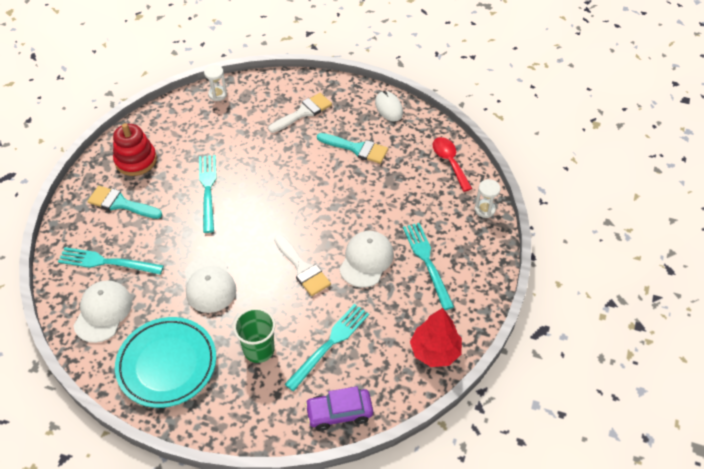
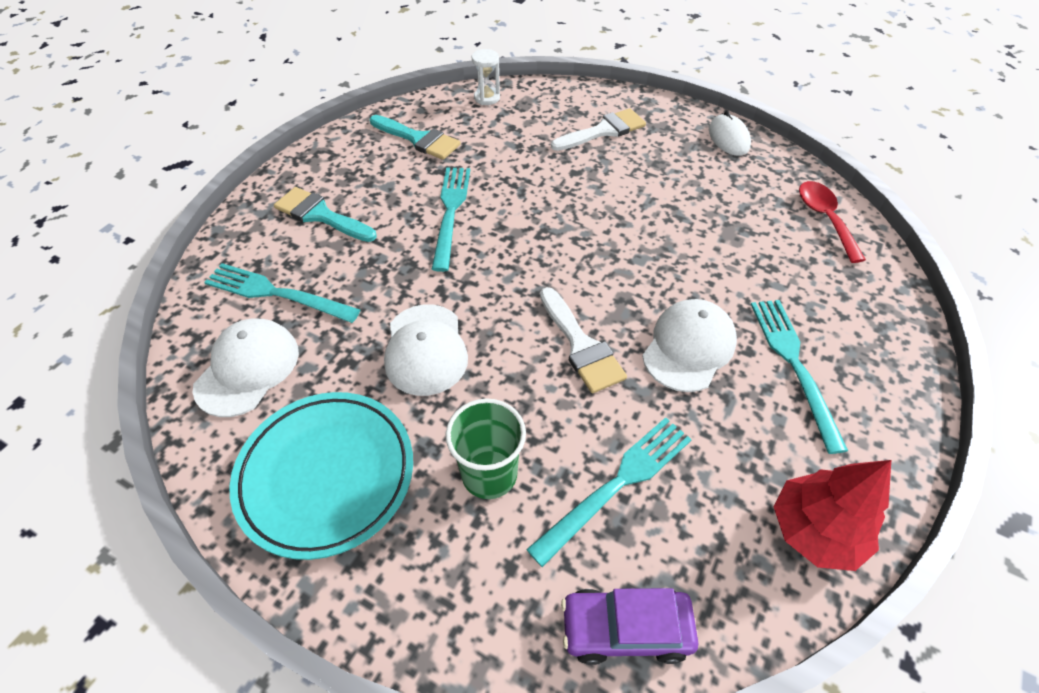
camera: 10 degrees right, 0 degrees up
red stacking toy [113,123,157,176] -> none
turquoise brush [317,133,388,164] -> turquoise brush moved to [370,115,461,160]
white hourglass [475,179,501,218] -> none

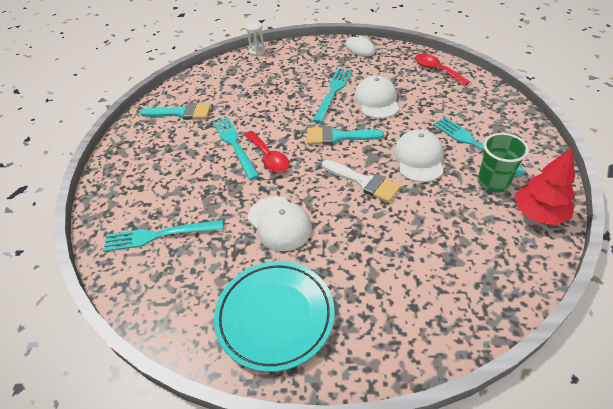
camera: 25 degrees left, 5 degrees down
white cap [193,319,299,417] -> white cap moved to [354,75,399,118]
turquoise brush [274,187,377,242] -> turquoise brush moved to [307,126,384,145]
green cup [446,398,526,499] -> green cup moved to [478,133,529,192]
white hourglass [472,49,500,105] -> white hourglass moved to [245,21,266,56]
turquoise fork [526,417,692,567] -> turquoise fork moved to [313,69,352,123]
white brush [551,108,646,151] -> none
purple car [561,588,698,665] -> none
none -> red spoon [244,131,289,172]

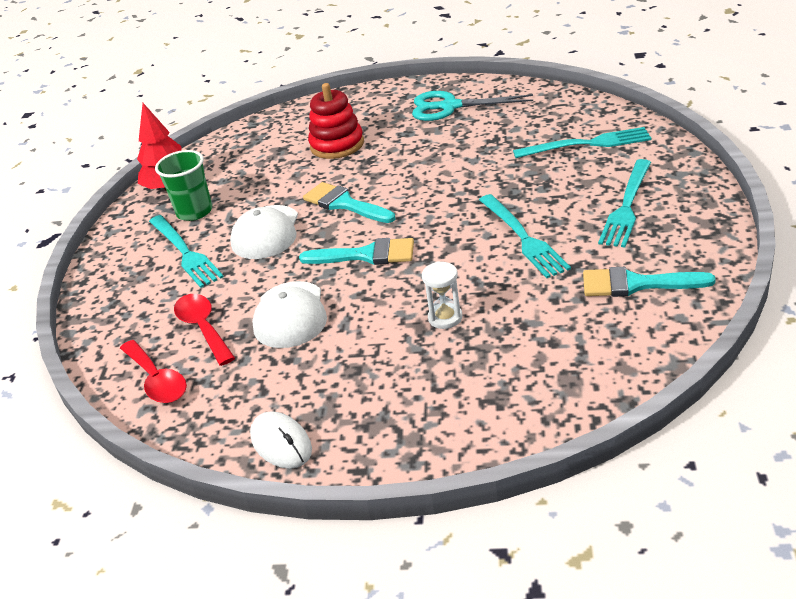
camera: 175 degrees left, 10 degrees down
turquoise plate [214,261,335,372] -> turquoise scissors [412,91,533,121]
red spoon [244,131,289,172] -> red spoon moved to [174,294,235,366]
white hourglass [245,21,266,56] -> white hourglass moved to [422,262,462,329]
white cap [248,196,312,251] -> none
turquoise fork [313,69,352,123] -> turquoise fork moved to [598,159,651,247]
white brush [322,160,401,203] -> turquoise brush [303,182,395,223]
none -> red stacking toy [308,83,364,159]

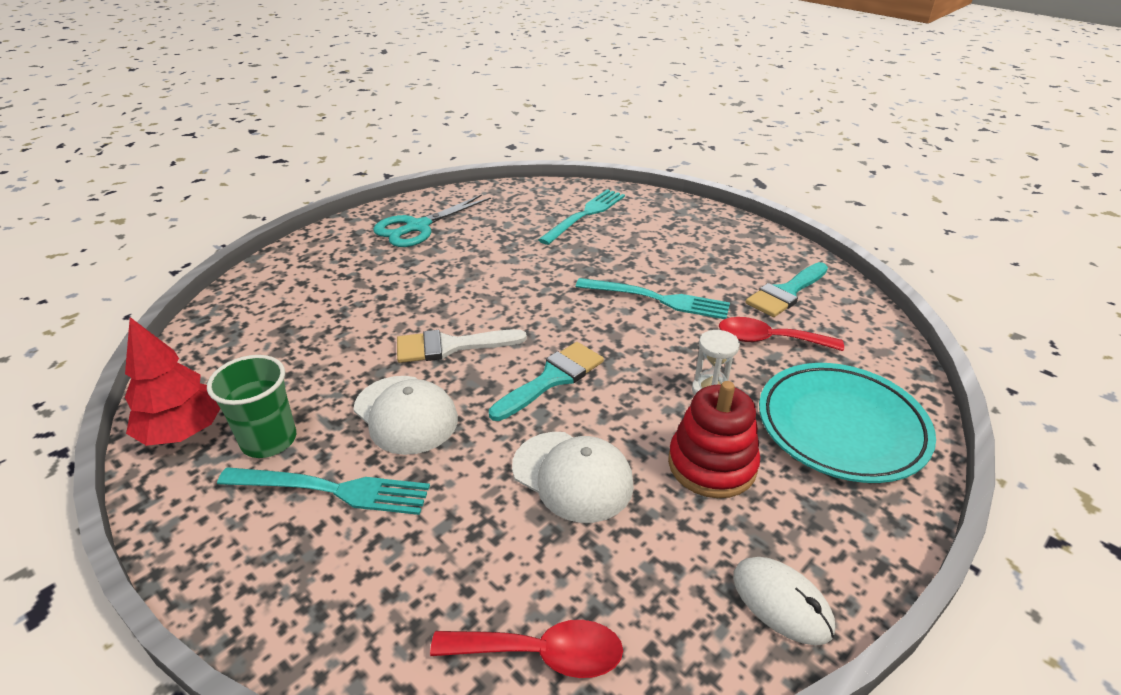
camera: 55 degrees left, 0 degrees up
red spoon [174,294,235,366] -> red spoon moved to [719,317,844,351]
white mouse [250,411,312,469] -> white mouse turned 45 degrees clockwise [733,557,835,645]
turquoise brush [303,182,395,223] -> white brush [397,329,527,363]
red stacking toy [308,83,364,159] -> red stacking toy moved to [668,381,760,498]
turquoise fork [598,159,651,247] -> none
none -> turquoise plate [759,363,936,483]

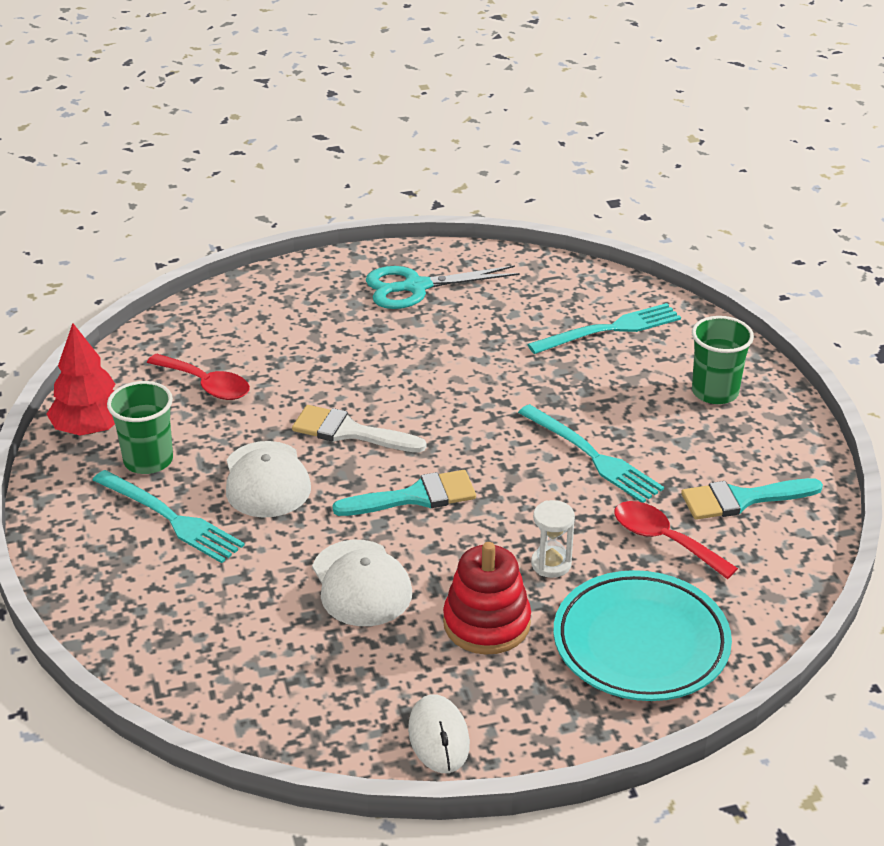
camera: 30 degrees right, 0 degrees up
red spoon [430,620,623,678] -> red spoon moved to [147,354,250,400]
none -> green cup [692,316,754,404]

